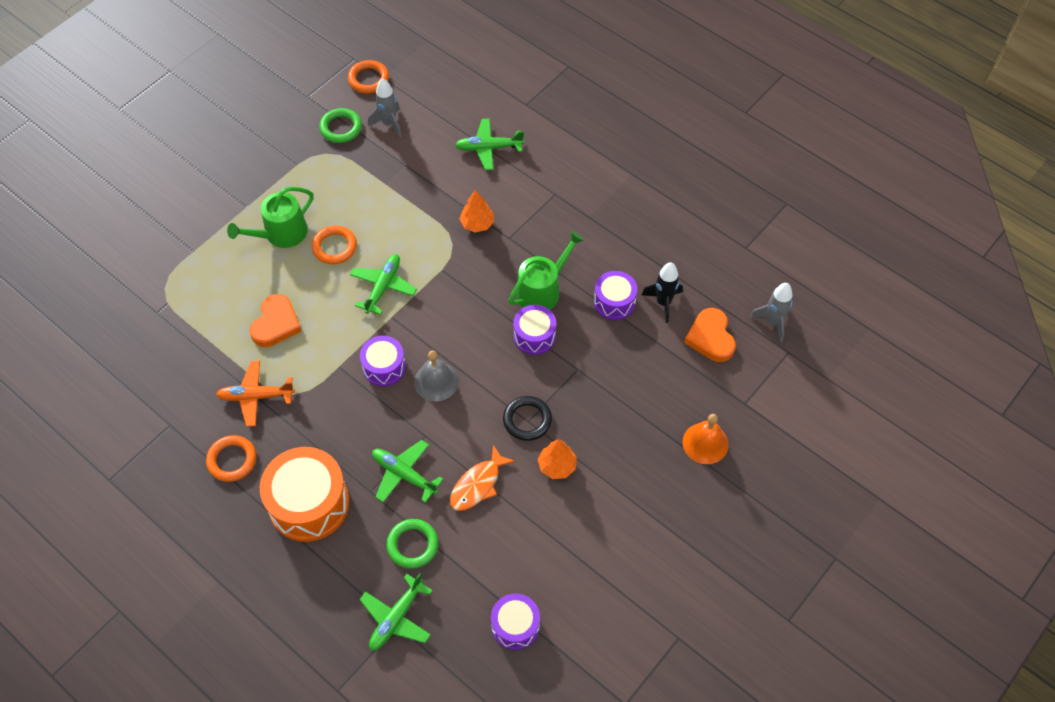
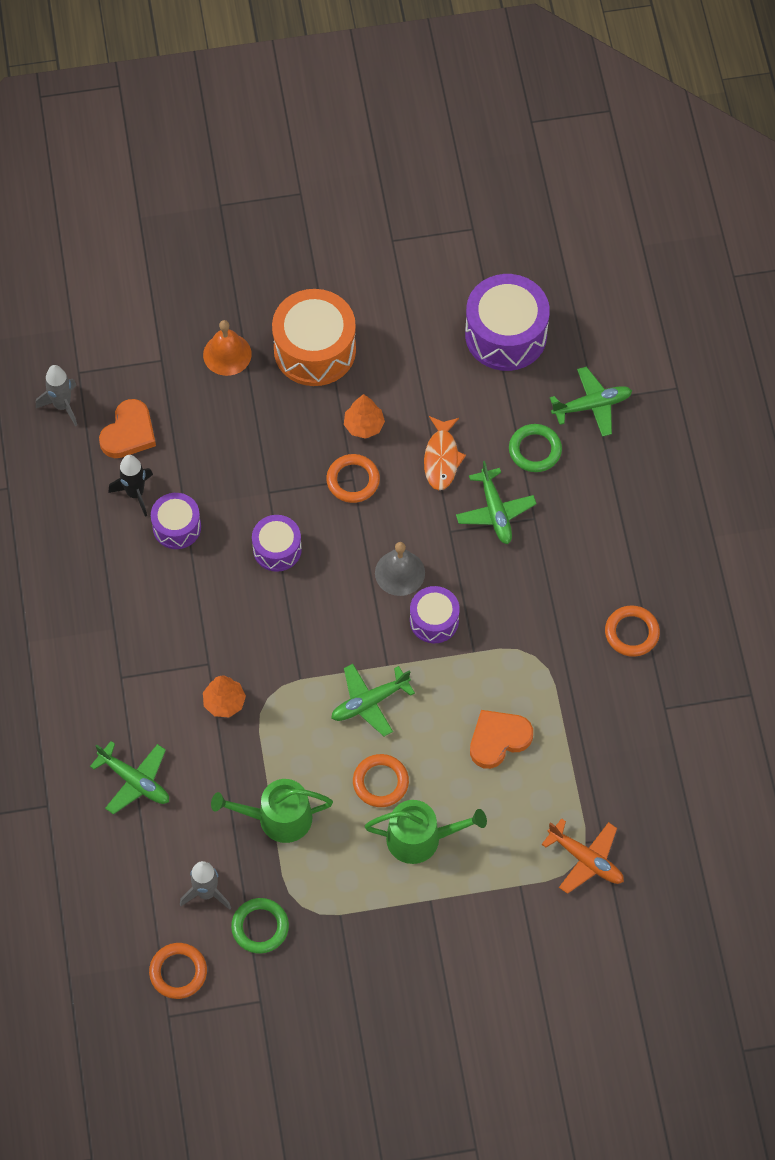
camera: 140 degrees left, 5 degrees up
orange plane [216,361,295,427] -> orange plane moved to [542,818,624,894]
orange drum [260,447,349,542] -> orange drum moved to [272,289,356,386]
orange fish [450,445,515,511] -> orange fish turned 105 degrees clockwise [424,416,466,490]
purple drum [491,593,540,650] -> purple drum [465,274,550,371], size x1.75
black ring [503,396,552,441] -> orange ring [326,454,380,503]
green watering can [509,231,584,310] -> green watering can moved to [211,779,333,843]

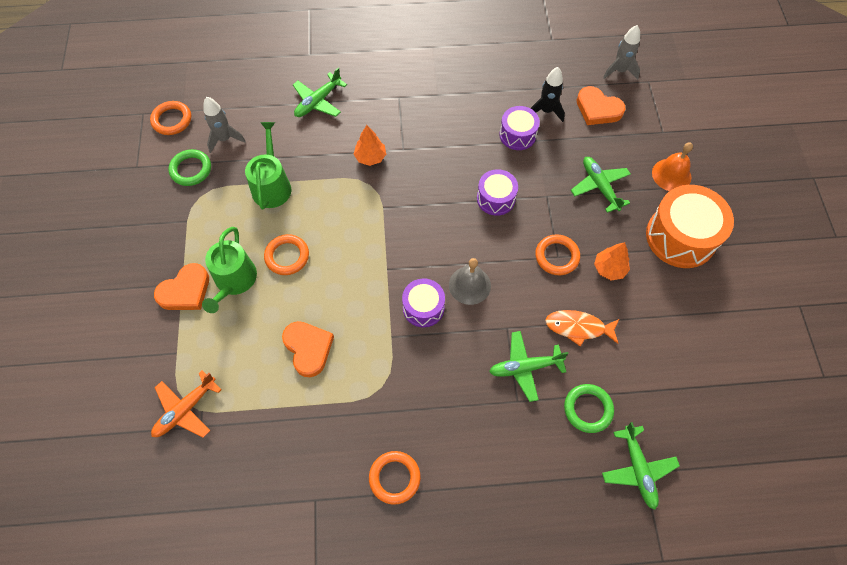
camera: 95 degrees right, 0 degrees up
green plane [331,664,415,736] -> green plane moved to [571,157,631,213]
purple drum [465,274,550,371] -> none
none -> orange heart [154,263,209,310]

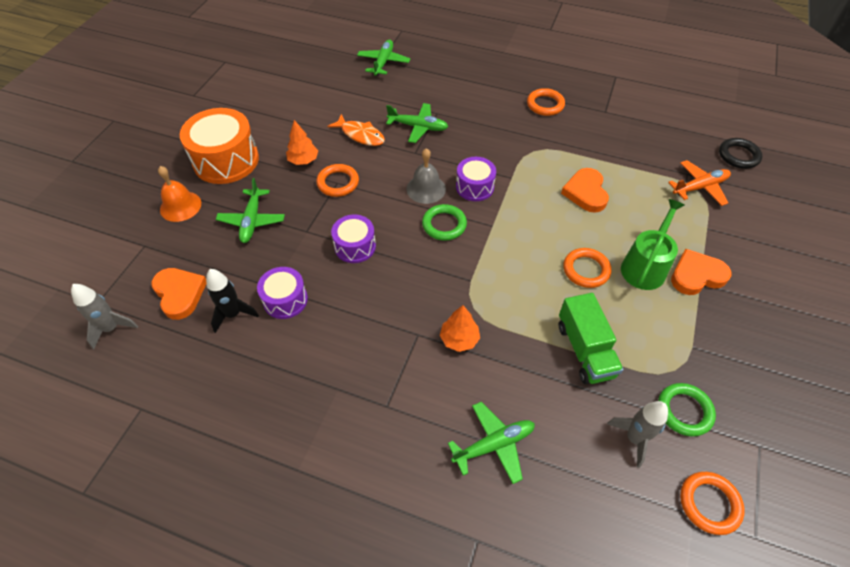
camera: 155 degrees left, 10 degrees down
green watering can [245,122,291,210] -> green truck [559,293,623,384]
green ring [564,384,614,433] -> green ring moved to [422,204,467,241]
none -> black ring [719,138,762,169]

